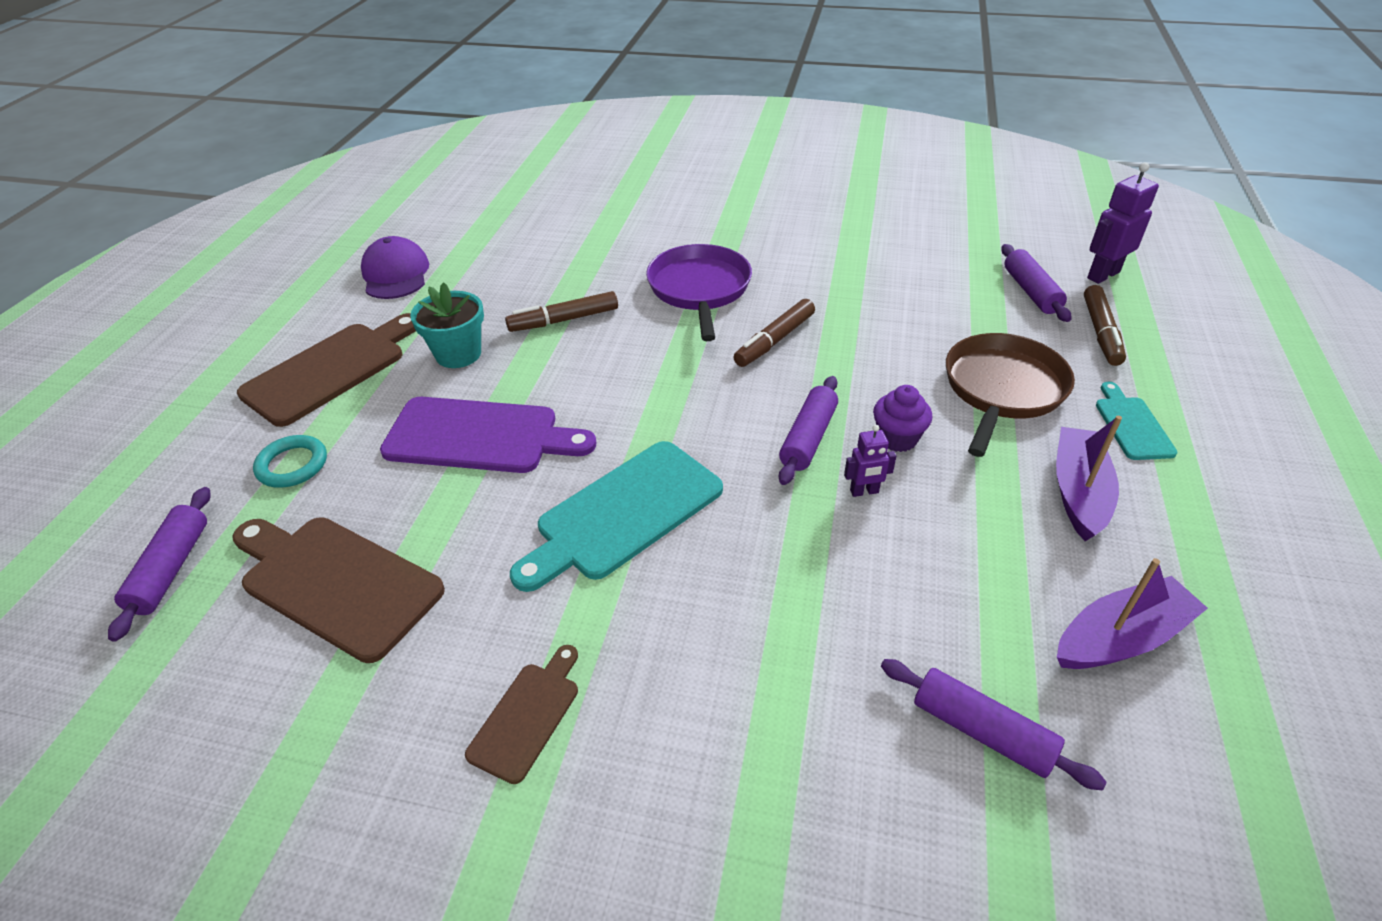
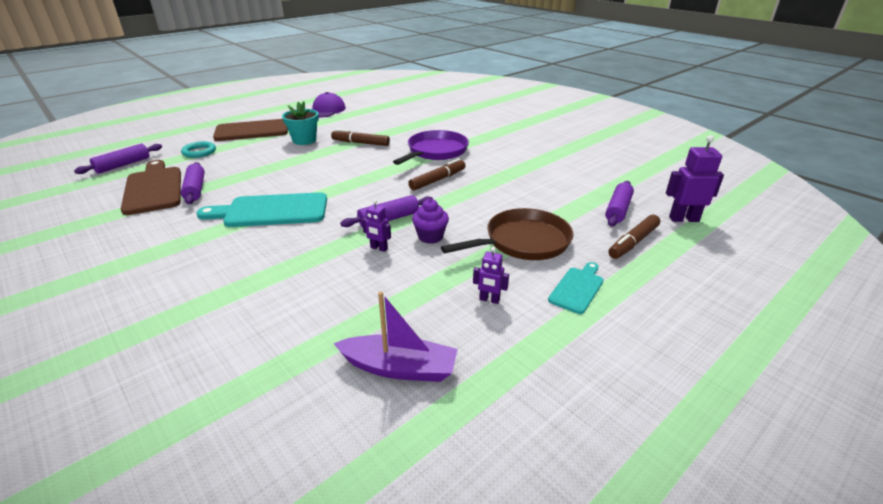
camera: 35 degrees right, 10 degrees down
purple cutting board [380,397,596,473] -> none
brown cutting board [465,645,578,784] -> none
brown marker [734,299,815,367] -> brown marker turned 150 degrees clockwise [408,158,466,191]
purple rolling pin [881,659,1107,790] -> purple rolling pin moved to [181,162,205,204]
purple boat [1056,416,1122,541] -> purple robot [473,247,509,304]

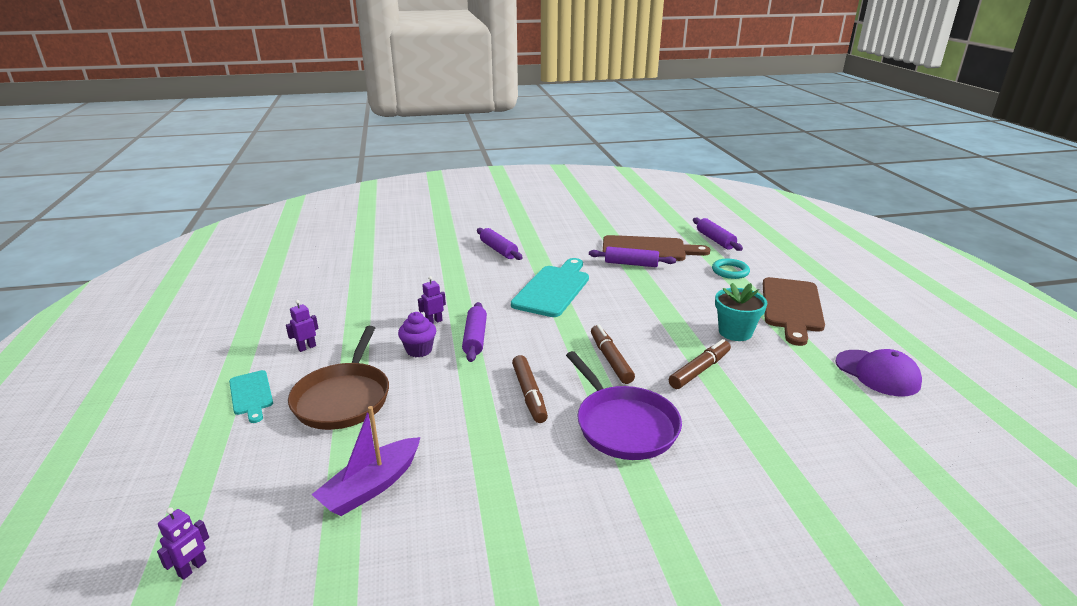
camera: 120 degrees right, 5 degrees down
purple boat [333,291,458,382] -> purple boat moved to [311,406,420,516]
purple rolling pin [605,181,634,227] -> purple rolling pin moved to [477,228,523,260]
brown marker [608,215,660,259] -> brown marker moved to [591,325,635,384]
purple robot [666,135,724,222] -> purple robot [157,507,209,580], size x0.58

